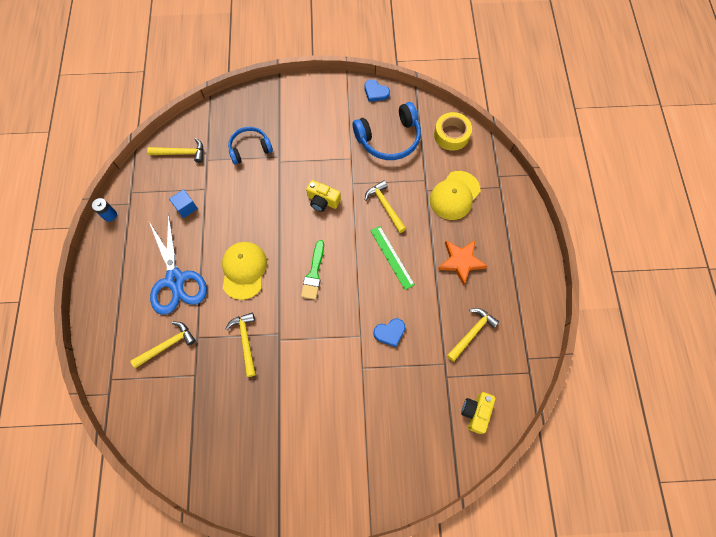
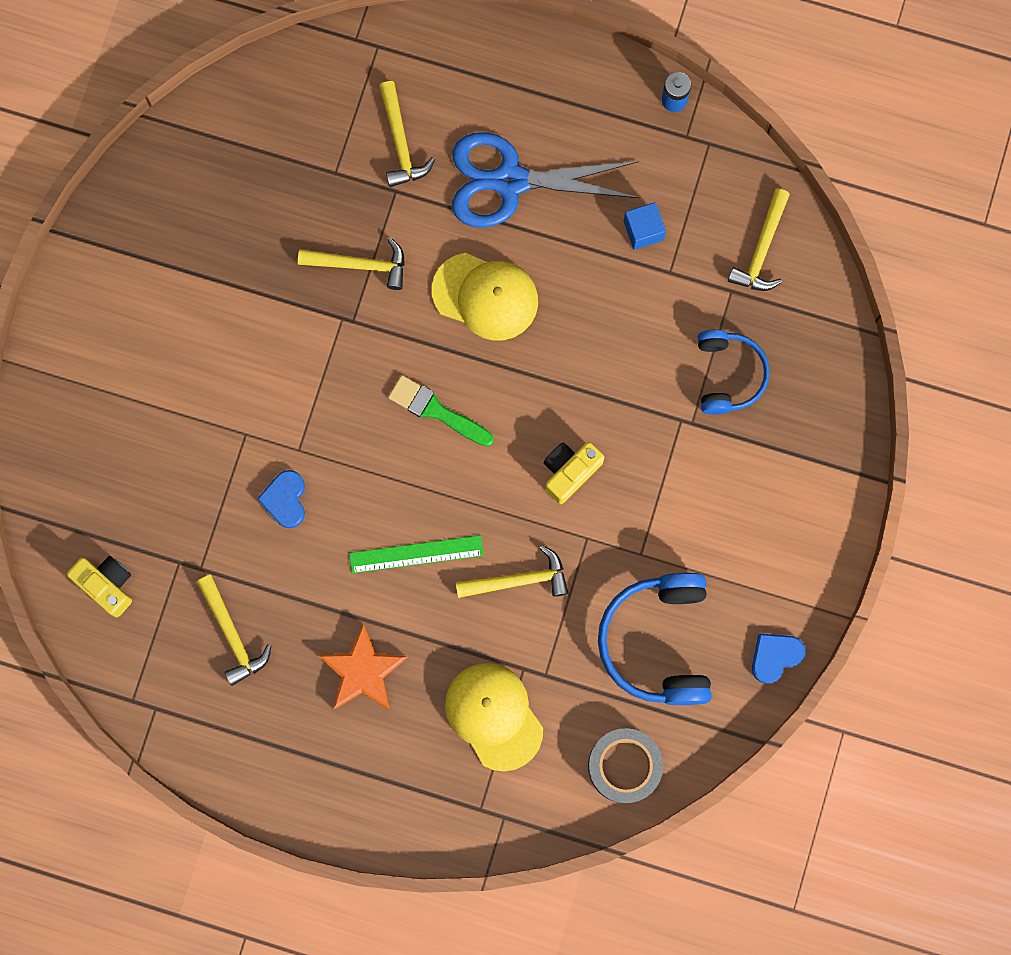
camera: 110 degrees right, 10 degrees up
yellow tape [434,112,472,151] -> grey tape [588,728,663,804]

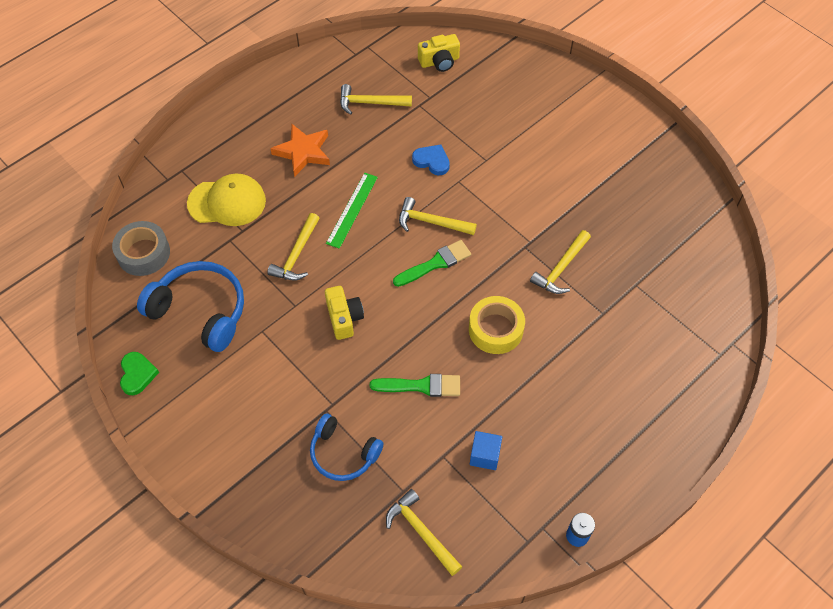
camera: 120 degrees right, 20 degrees down
yellow hammer [379,81,435,187] -> yellow hammer moved to [399,197,477,235]
yellow cap [432,253,538,341] -> yellow tape [469,296,525,354]
blue scissors [452,132,640,228] -> none
blue heart [752,633,806,684] -> green heart [120,352,159,395]
none -> green brush [370,374,460,397]

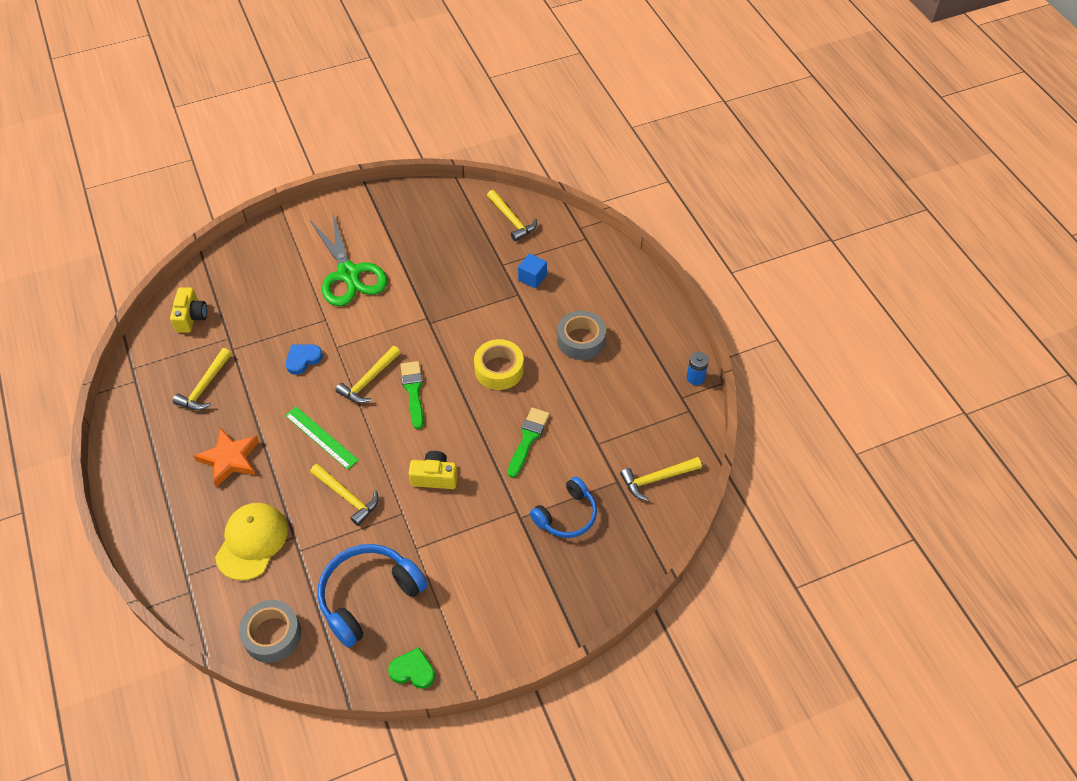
camera: 70 degrees left, 5 degrees down
blue cube [470,431,502,470] -> blue cube moved to [518,253,547,289]
yellow hammer [530,230,591,294] -> yellow hammer moved to [487,190,537,241]
none -> green scissors [310,213,387,306]
none -> grey tape [557,311,606,360]

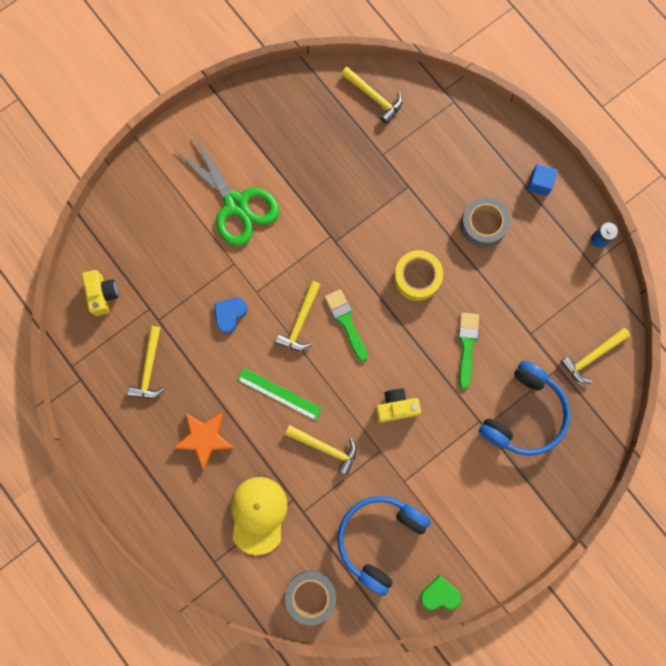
camera: 15 degrees left, 25 degrees up
blue cube [518,253,547,289] -> blue cube moved to [527,164,558,196]
blue headphones [530,476,597,538] -> blue headphones [479,361,570,456], size x1.54

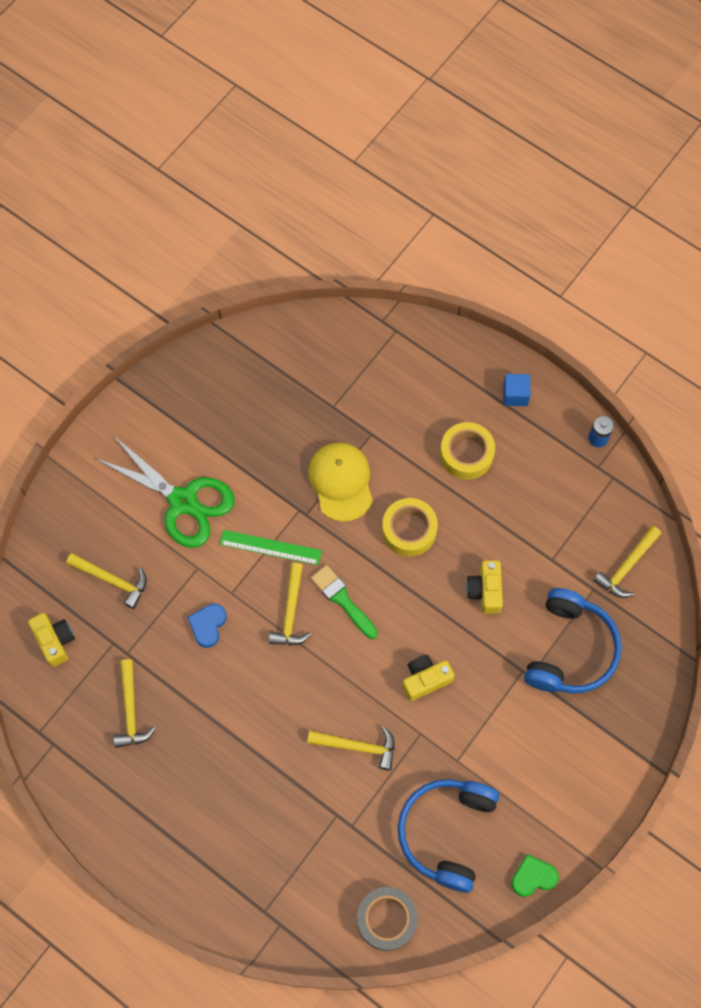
camera: 15 degrees left, 10 degrees down
orange star [174,412,234,471] -> none
yellow cap [231,477,288,555] -> yellow cap moved to [308,442,373,522]
green ruler [237,368,322,421] -> green ruler moved to [220,530,322,565]
yellow hammer [341,67,403,124] -> yellow hammer moved to [66,553,147,609]
green brush [458,313,479,389] -> yellow camera [466,560,503,614]
grey tape [460,197,511,248] -> yellow tape [440,422,495,480]

